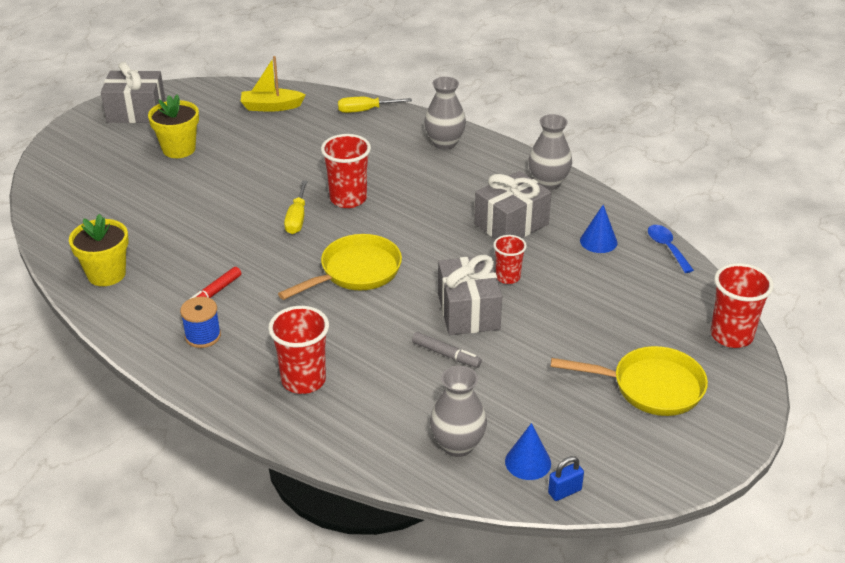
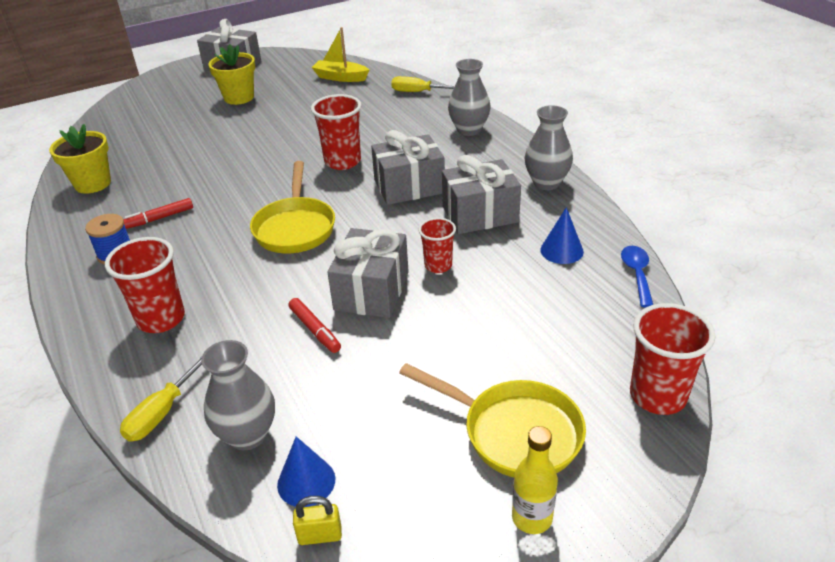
camera: 25 degrees right, 0 degrees up
yellow pan [278,234,402,300] -> yellow pan turned 105 degrees clockwise [250,161,335,254]
yellow screwdriver [284,181,308,234] -> yellow screwdriver moved to [120,357,202,442]
grey marker [412,332,482,368] -> red marker [289,298,341,353]
blue padlock [548,456,584,501] -> yellow padlock [293,496,342,545]
none -> grey gift [371,130,445,205]
none -> yellow bottle [512,426,558,534]

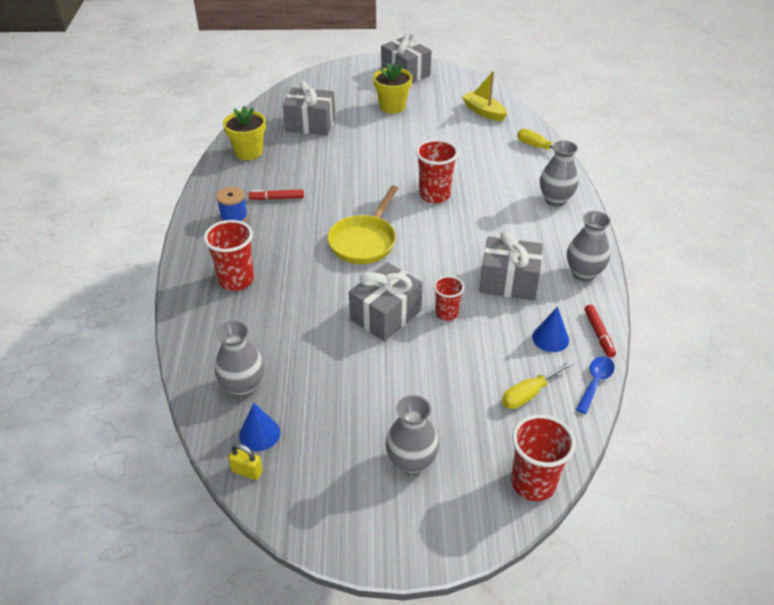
camera: 25 degrees right, 5 degrees up
yellow screwdriver [120,357,202,442] -> yellow screwdriver moved to [502,361,574,409]
red marker [289,298,341,353] -> red marker moved to [585,305,616,358]
grey gift [371,130,445,205] -> grey gift moved to [283,80,335,135]
yellow pan [399,363,586,477] -> grey vase [385,395,439,475]
yellow bottle [512,426,558,534] -> none

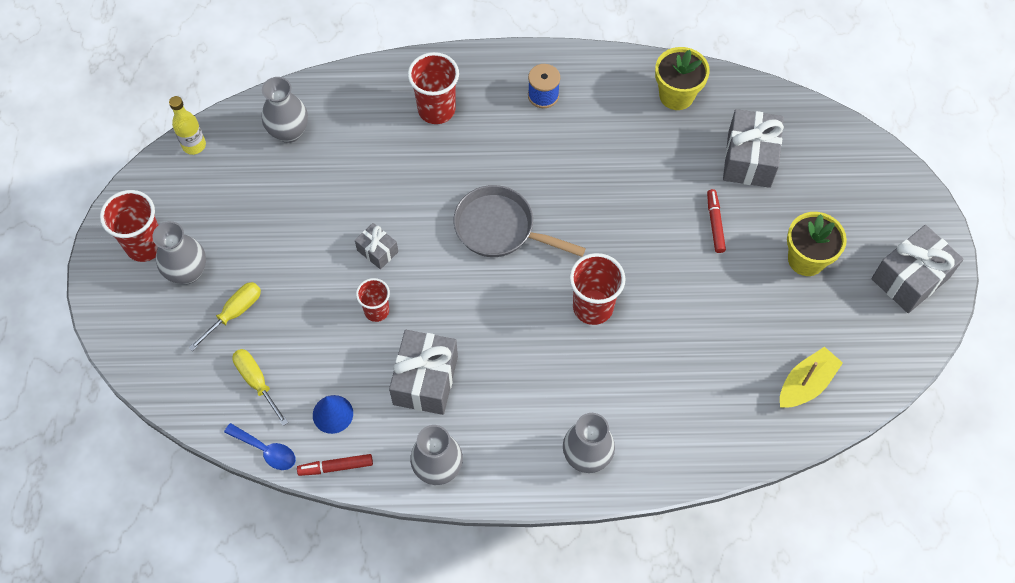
camera: 90 degrees right, 20 degrees up
yellow padlock [228,444,263,480] -> yellow bottle [169,96,206,155]
blue cone [239,403,280,451] -> none
red marker [249,190,304,200] -> red marker moved to [707,189,726,253]
yellow pan [327,186,399,264] -> grey pan [454,185,586,257]
grey gift [349,262,423,341] -> grey gift [355,223,398,269], size x0.53
red cup [511,414,576,501] -> red cup moved to [100,190,158,262]
yellow screwdriver [517,129,576,158] -> yellow screwdriver moved to [188,282,261,351]

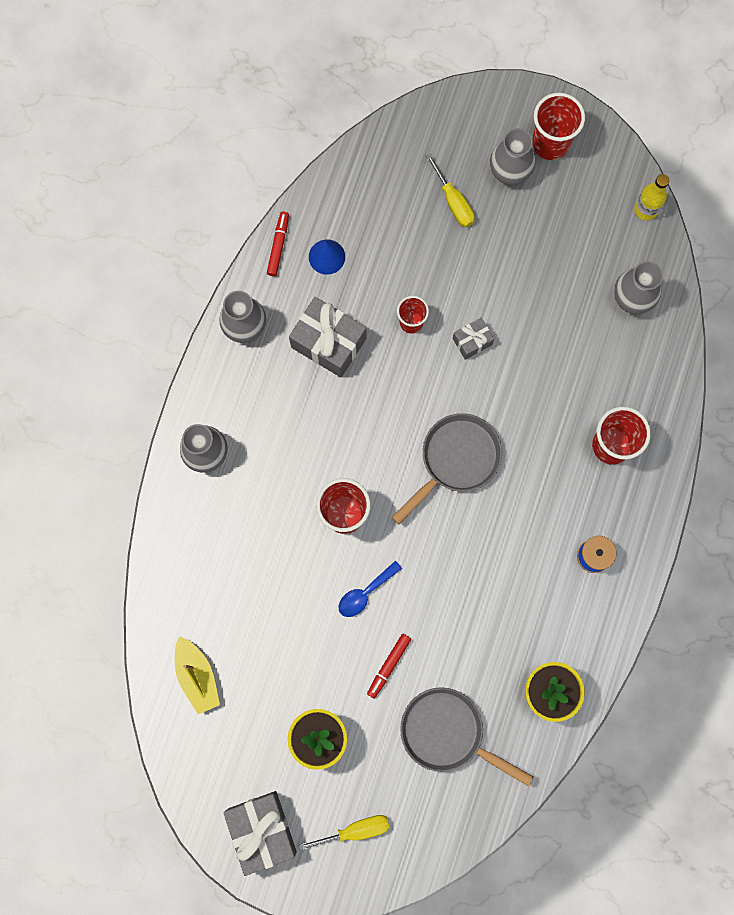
camera: 110 degrees right, 15 degrees up
blue spoon [224,423,296,470] -> blue spoon moved to [338,561,402,617]
yellow screwdriver [232,349,288,426] -> yellow screwdriver moved to [298,815,390,851]
red marker [707,189,726,253] -> red marker turned 105 degrees clockwise [367,634,411,699]
grey gift [723,109,784,188] -> grey pan [400,687,533,786]

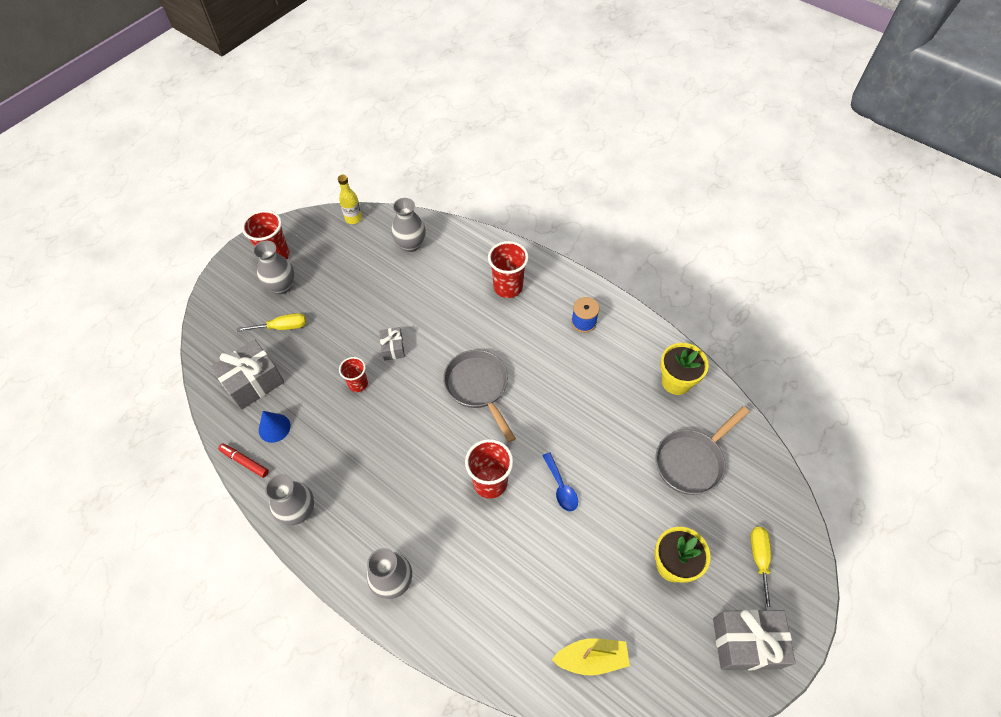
camera: 70 degrees left, 20 degrees down
grey gift [289,297,366,377] -> grey gift moved to [211,340,284,410]
red marker [367,634,411,699] -> none

